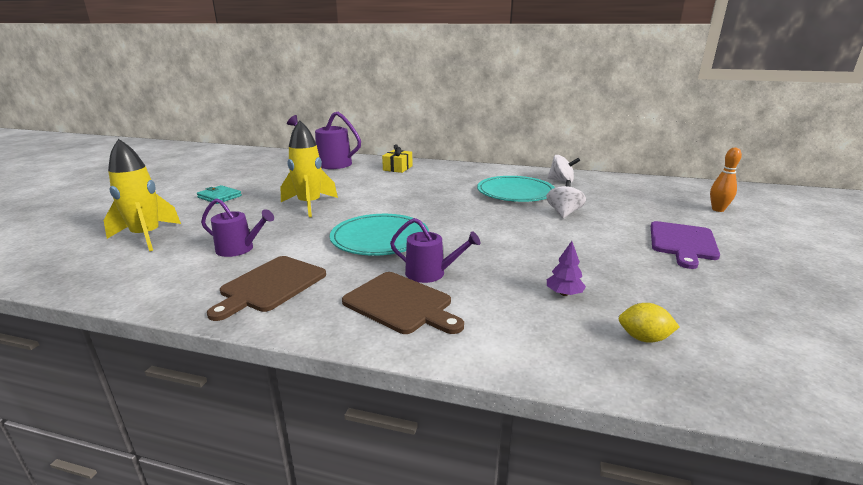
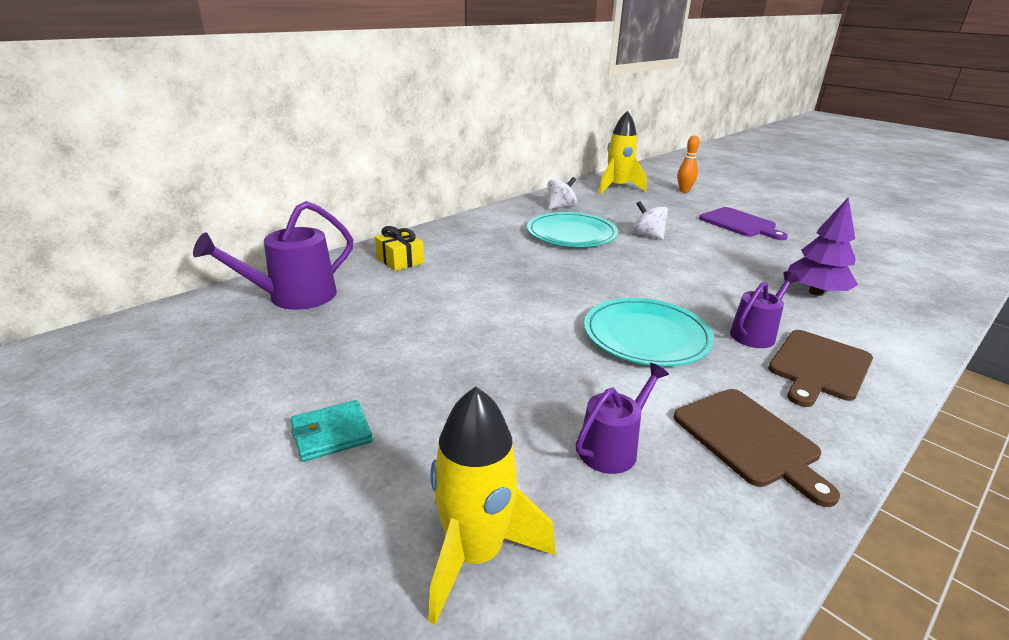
camera: 60 degrees left, 5 degrees up
yellow rocket [281,120,338,217] -> yellow rocket moved to [599,111,647,194]
brown cutting board [342,272,464,334] -> brown cutting board turned 150 degrees clockwise [768,330,873,407]
purple tree [547,241,586,296] -> purple tree [787,197,858,296], size x1.88
yellow lemon [618,303,680,343] -> none

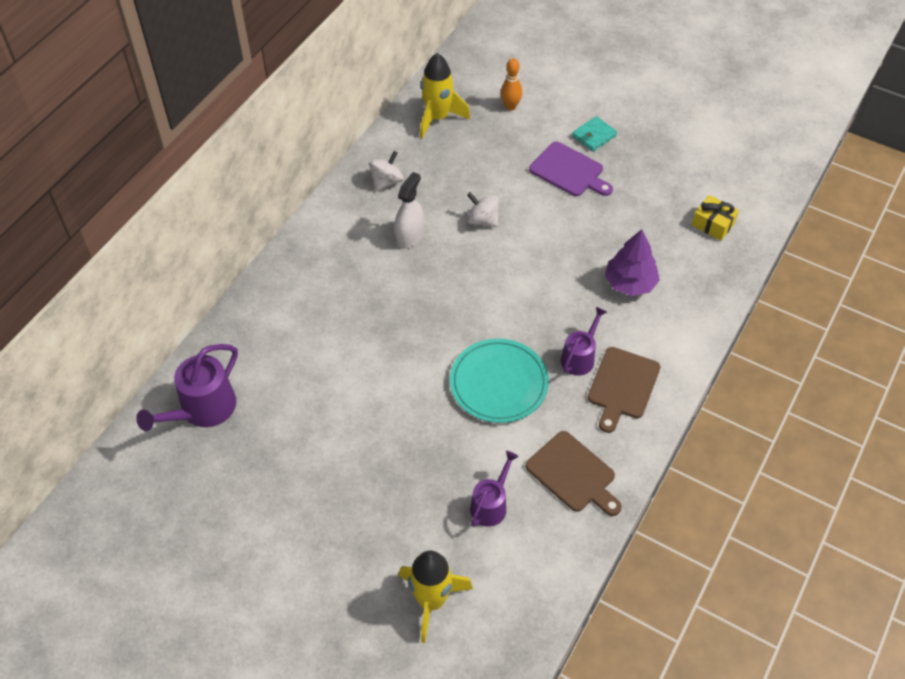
camera: 15 degrees left, 25 degrees up
turquoise wallet [291,400,373,462] -> turquoise wallet moved to [572,116,617,152]
yellow gift [375,226,424,271] -> yellow gift moved to [692,195,739,240]
turquoise plate [527,212,618,247] -> white spray bottle [395,172,424,249]

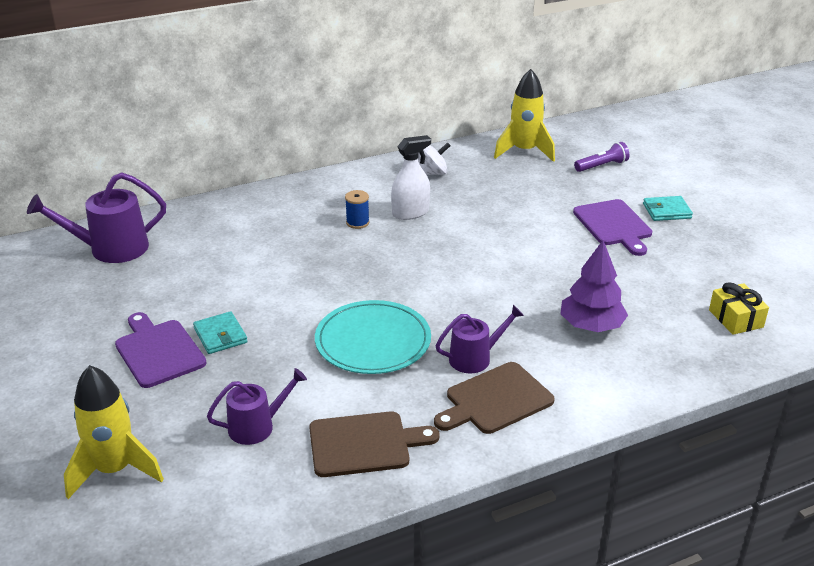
camera: 35 degrees right, 20 degrees down
white spinning top [467,192,499,227] -> none
orange bowling pin [501,58,522,111] -> purple flashlight [574,142,629,172]
brown cutting board [526,431,622,516] -> brown cutting board turned 90 degrees counterclockwise [309,411,439,477]
none -> purple cutting board [115,312,206,388]
none -> turquoise wallet [193,311,248,354]
none -> blue spool [345,190,370,229]

